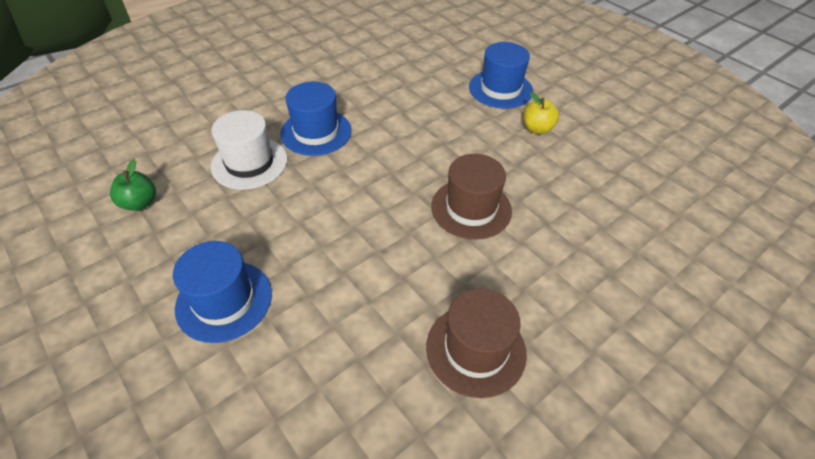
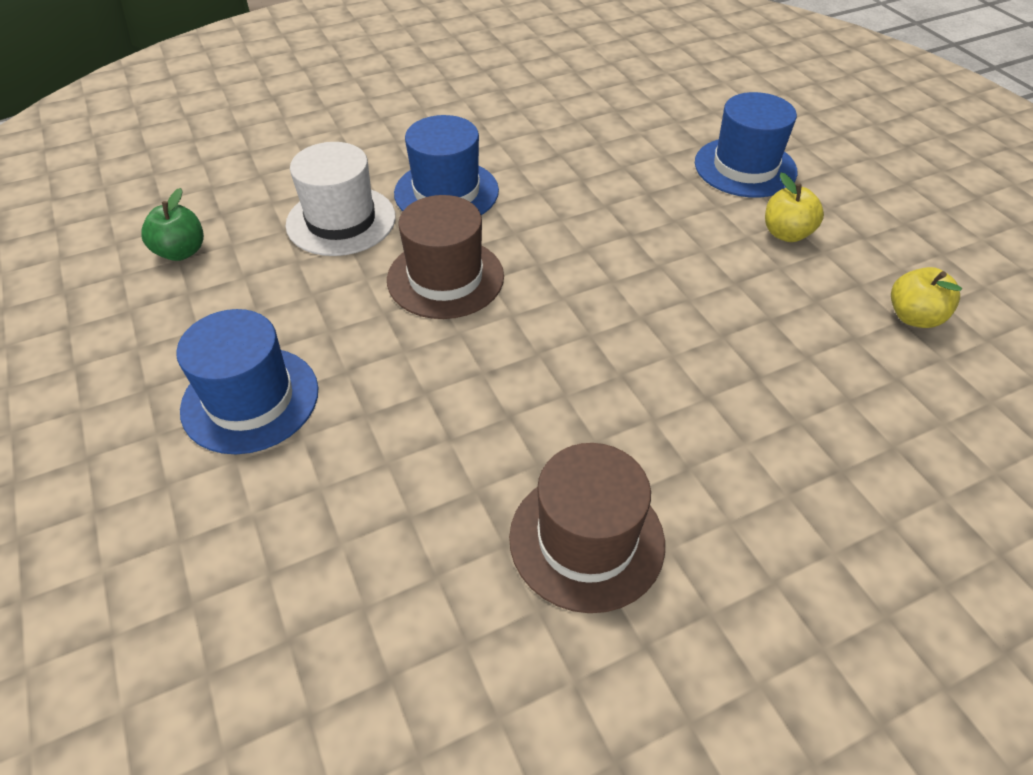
camera: 15 degrees right, 0 degrees up
brown hat [431,154,512,240] -> brown hat moved to [387,195,504,319]
none -> yellow apple [891,267,962,328]

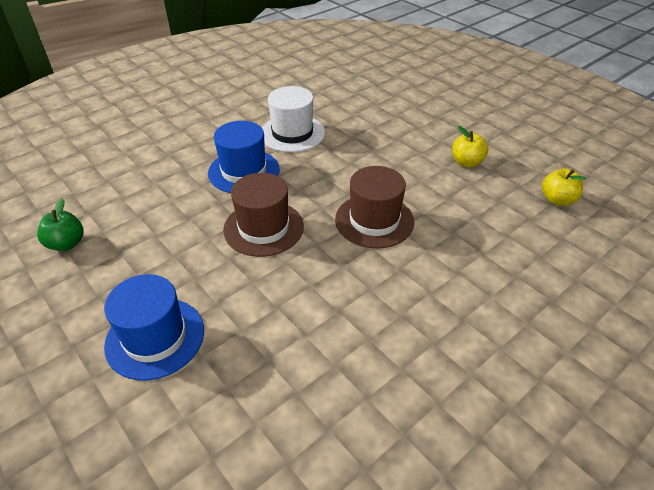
camera: 15 degrees left, 5 degrees down
white hat [286,142,396,256] -> white hat moved to [262,86,325,152]
brown hat [509,443,665,613] -> brown hat moved to [335,166,414,248]
blue hat [695,92,798,198] -> none

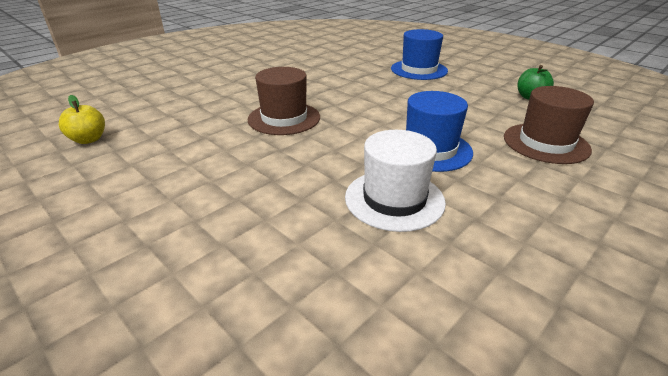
camera: 175 degrees right, 10 degrees down
brown hat [223,173,304,257] -> brown hat moved to [504,86,594,164]
yellow apple [452,126,488,168] -> none

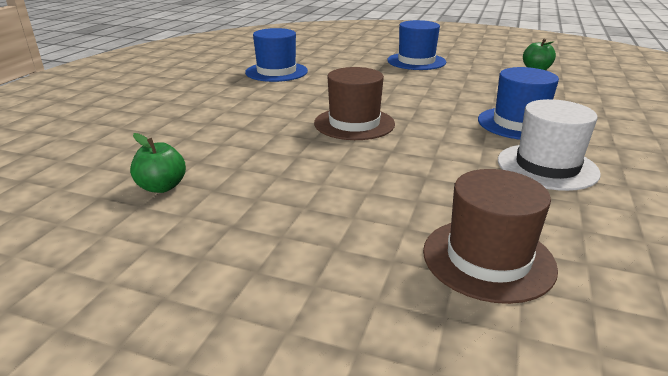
camera: 25 degrees left, 5 degrees down
yellow apple [59,95,105,144] -> green apple [130,133,186,193]
brown hat [504,86,594,164] -> brown hat moved to [423,169,558,304]
none -> blue hat [245,28,308,82]

